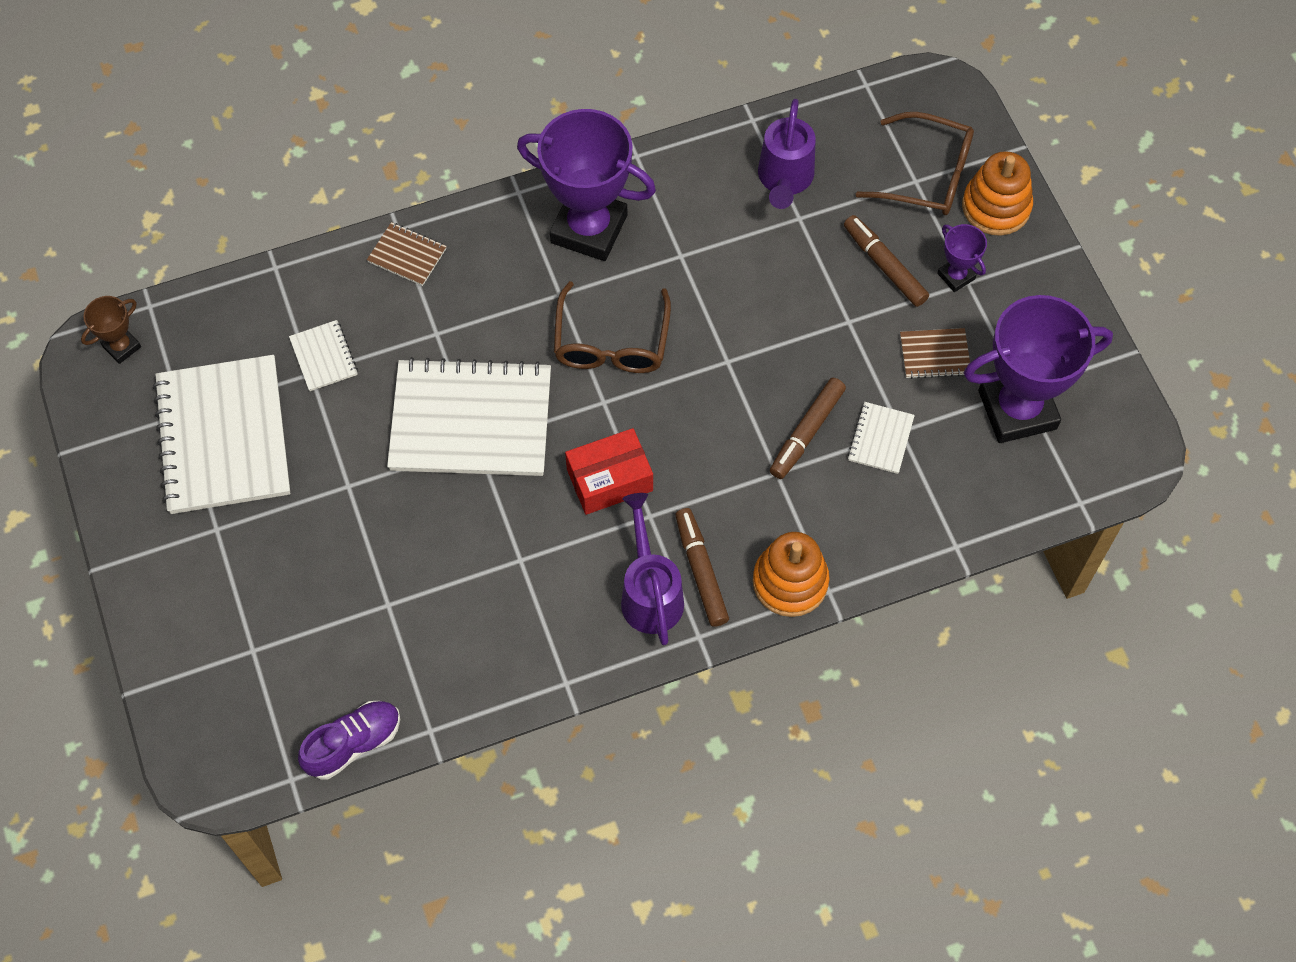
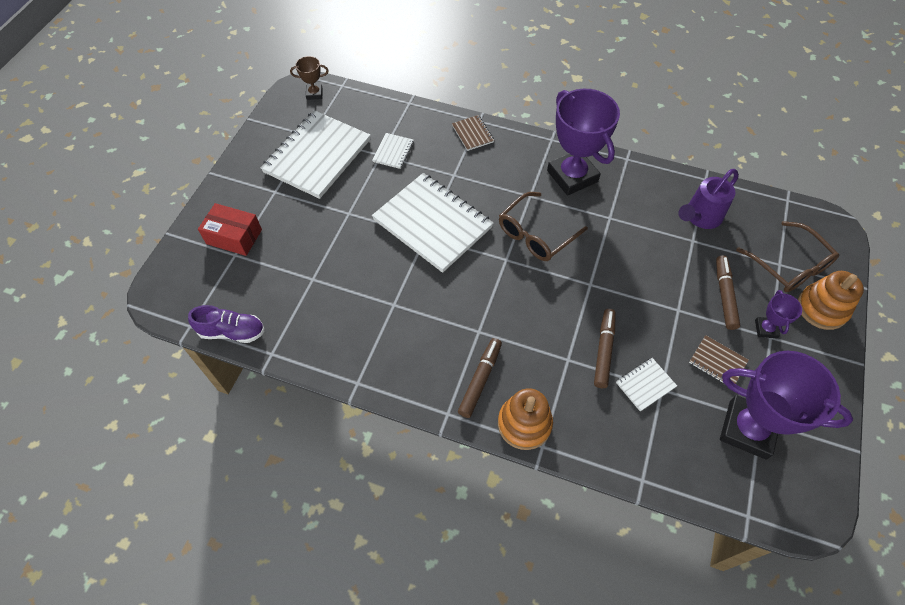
camera: 40 degrees right, 5 degrees down
red box [565,428,653,515] -> red box moved to [198,203,262,256]
purple watering can [621,493,684,645] -> none
brown marker [770,378,846,479] -> brown marker turned 120 degrees clockwise [594,309,616,388]

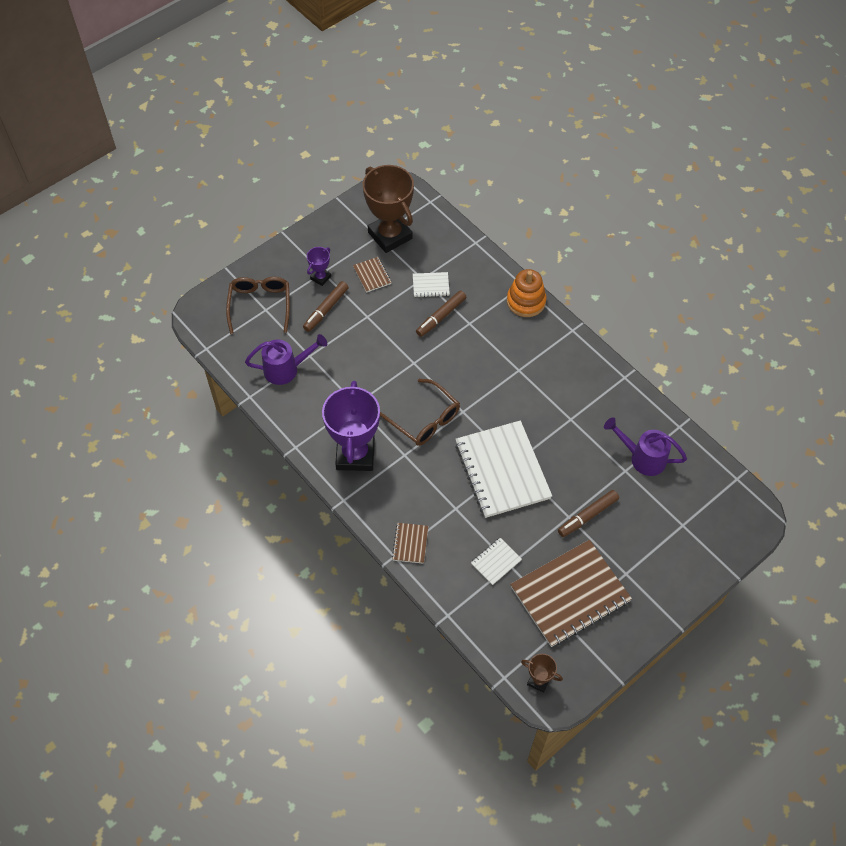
camera: 150 degrees left, 0 degrees up
purple shoe [188,305,264,343] -> none
red box [198,203,262,256] -> none
white notebook [260,110,371,199] -> brown notebook [510,540,632,647]
brown marker [458,338,502,418] -> brown marker moved to [558,490,619,537]
brown glasses [499,192,588,261] -> brown glasses turned 60 degrees clockwise [380,379,460,446]
purple trophy [720,351,853,460] -> brown trophy [363,165,414,253]
orange stacking toy [798,271,864,330] -> none
none -> purple watering can [604,417,687,476]

